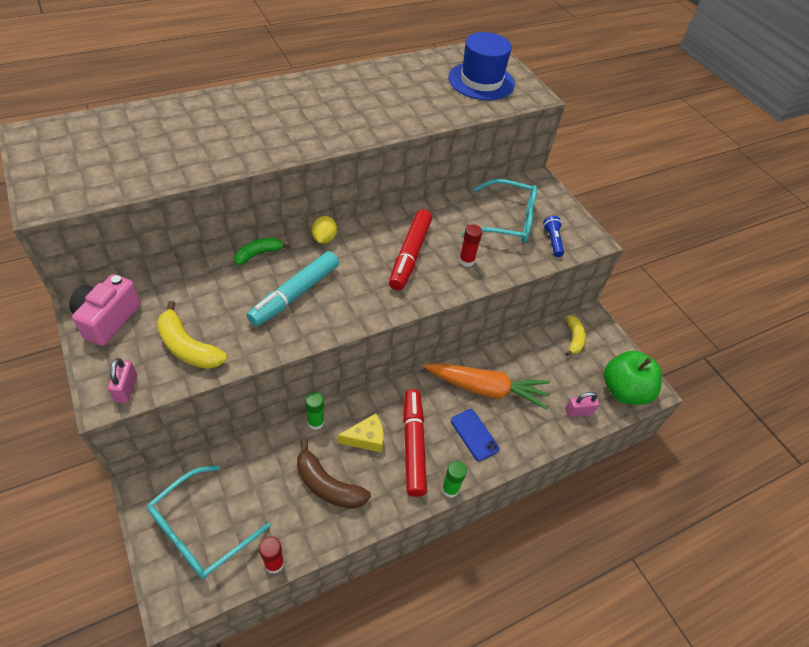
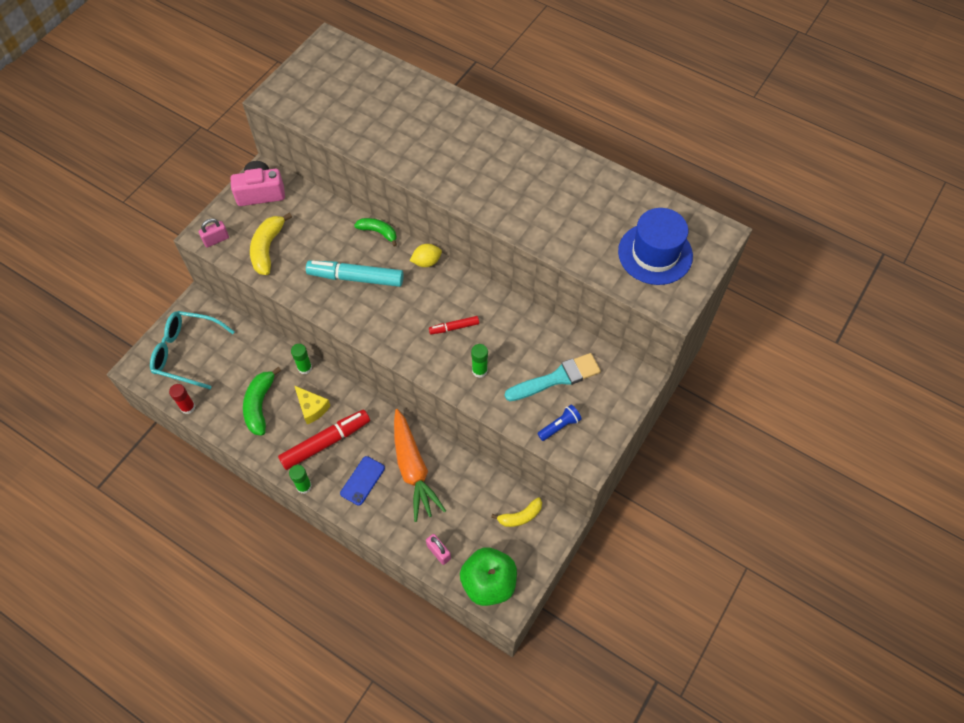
camera: 65 degrees right, 10 degrees up
brown banana [297,439,371,509] -> green banana [243,366,282,436]
red marker [389,209,432,291] -> red marker [429,316,479,334], size x0.51
red glue stick [459,224,482,267] -> green glue stick [471,344,488,378]
turquoise glasses [462,179,537,243] -> turquoise brush [505,353,601,401]

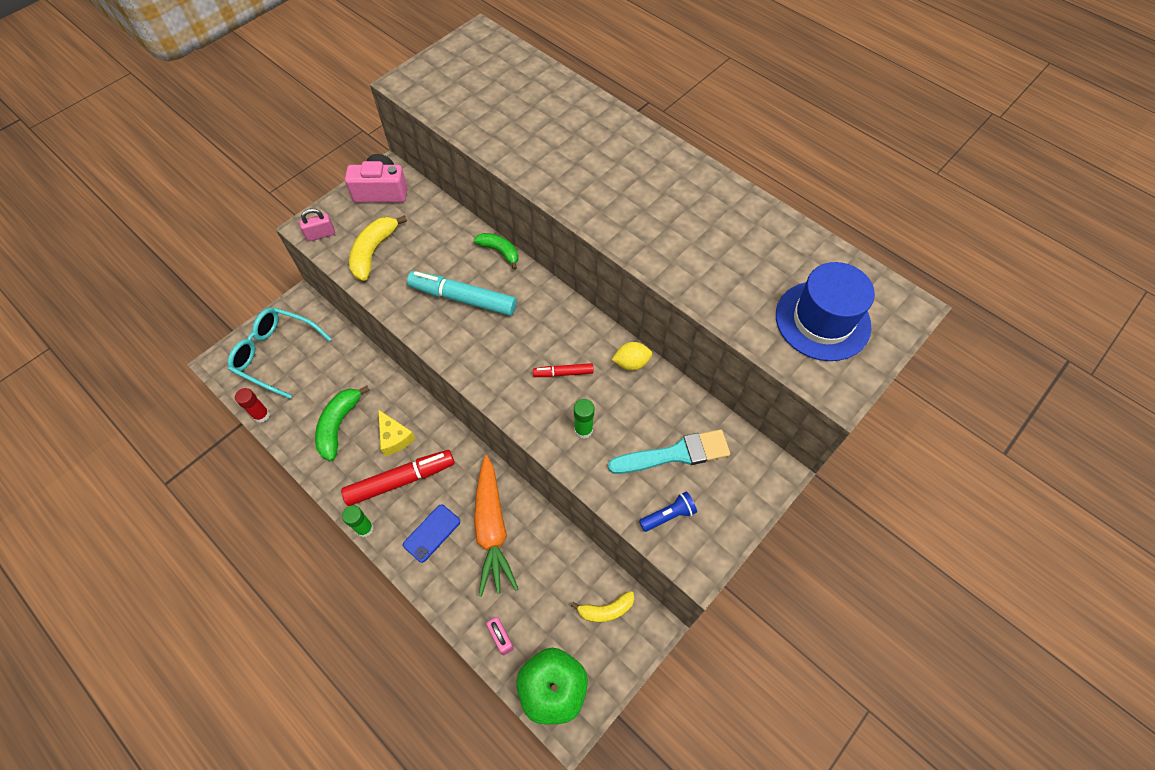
camera: 10 degrees right, 0 degrees up
green glue stick [291,344,312,375] -> none
yellow lemon [410,244,442,267] -> yellow lemon moved to [612,342,652,371]

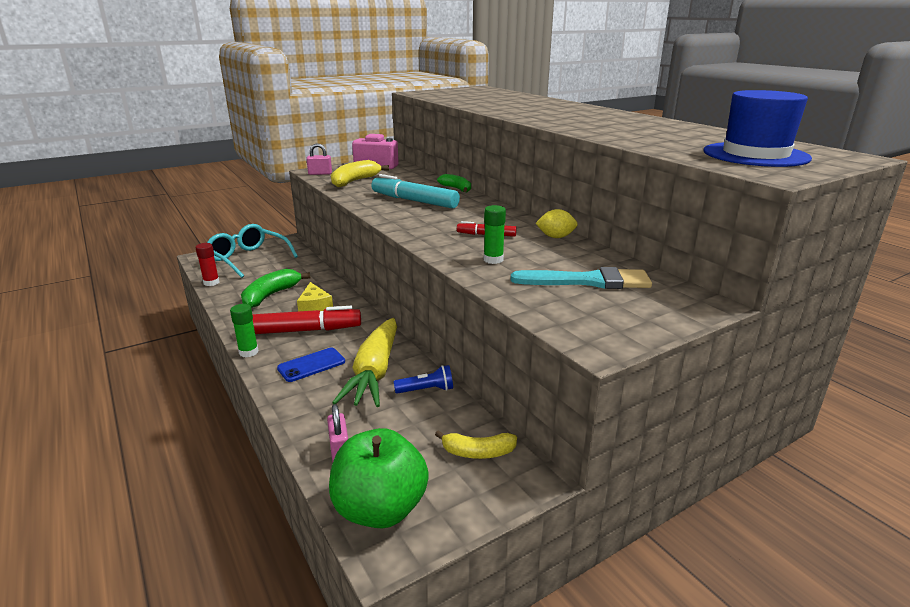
camera: 15 degrees right, 35 degrees down
orange carrot [474,455,518,597] -> yellow carrot [332,318,397,407]
blue flashlight [639,492,697,532] -> blue flashlight moved to [393,365,453,394]

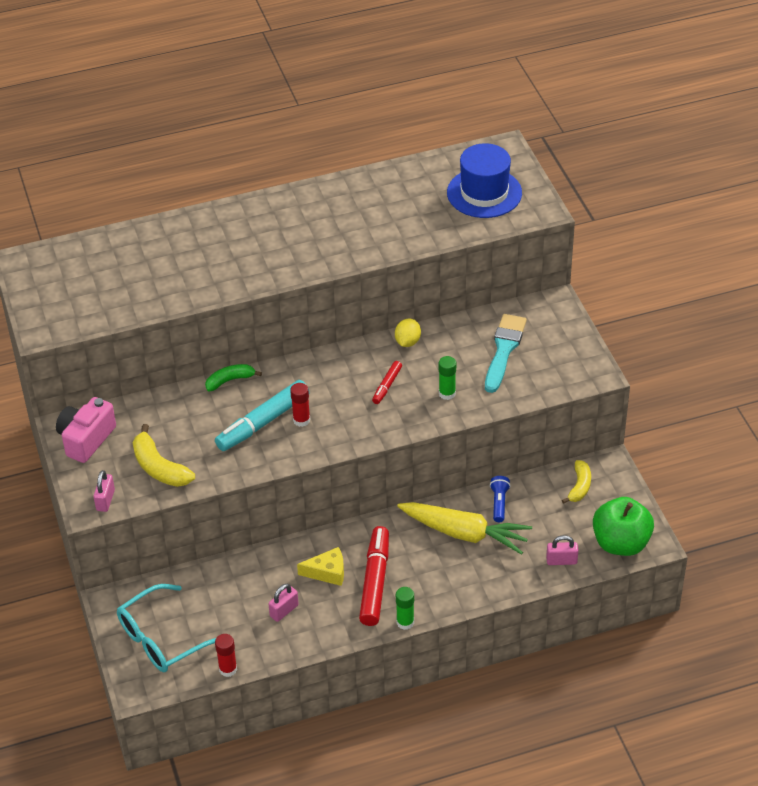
camera: 75 degrees left, 20 degrees up
green banana [241,269,310,308] -> pink padlock [268,584,299,622]
blue phone [277,348,345,382] -> none
none -> red glue stick [290,383,310,427]

